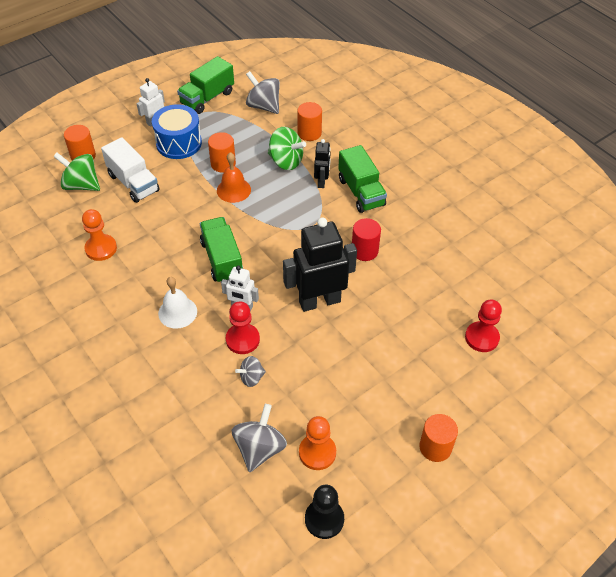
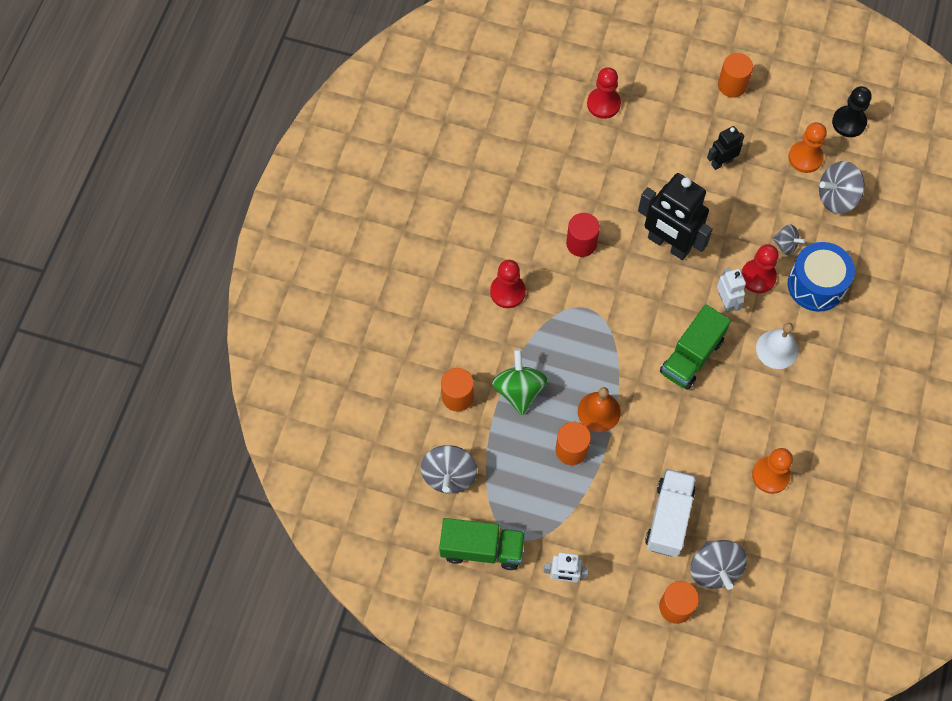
camera: 125 degrees left, 15 degrees up
green spinning top [53,153,100,191] -> grey spinning top [690,540,747,590]
blue drum [152,104,202,159] -> blue drum moved to [788,242,855,312]
black robot [314,139,331,188] -> black robot moved to [707,126,744,170]
green truck [338,145,387,213] -> red pawn [490,260,526,308]

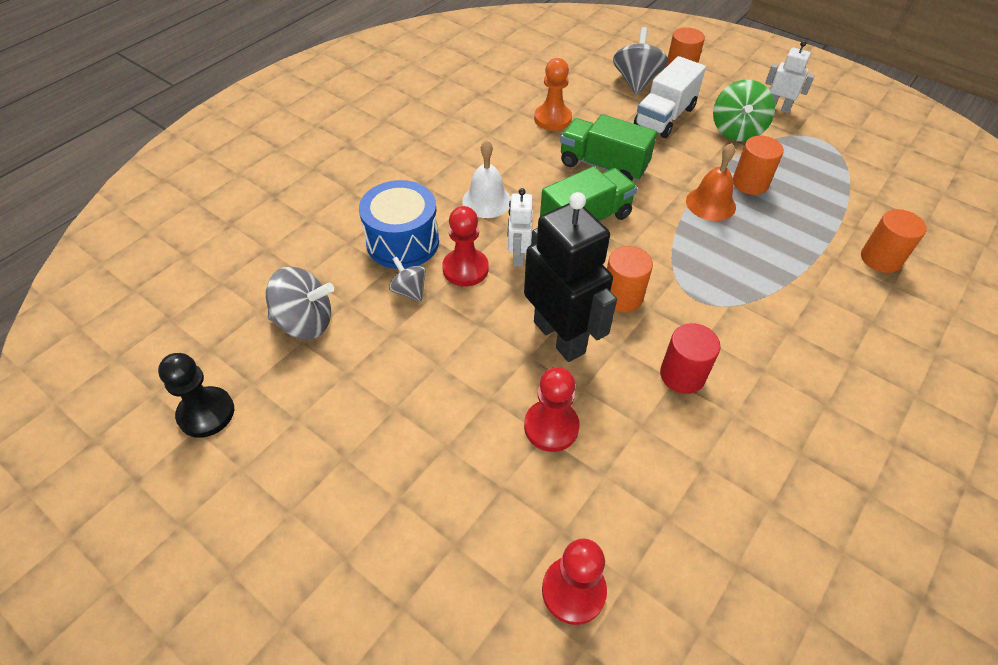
camera: 160 degrees left, 15 degrees down
grey spinning top [420,445,478,494] -> none
green truck [439,518,525,570] -> green truck moved to [560,114,657,181]
red pawn [490,260,526,308] -> red pawn moved to [524,367,580,452]
green spinning top [492,349,548,415] -> green spinning top moved to [713,80,775,141]
black robot [707,126,744,170] -> none
orange cylinder [718,53,753,98] -> orange cylinder moved to [607,246,653,312]
orange pawn [788,122,827,173] -> none

